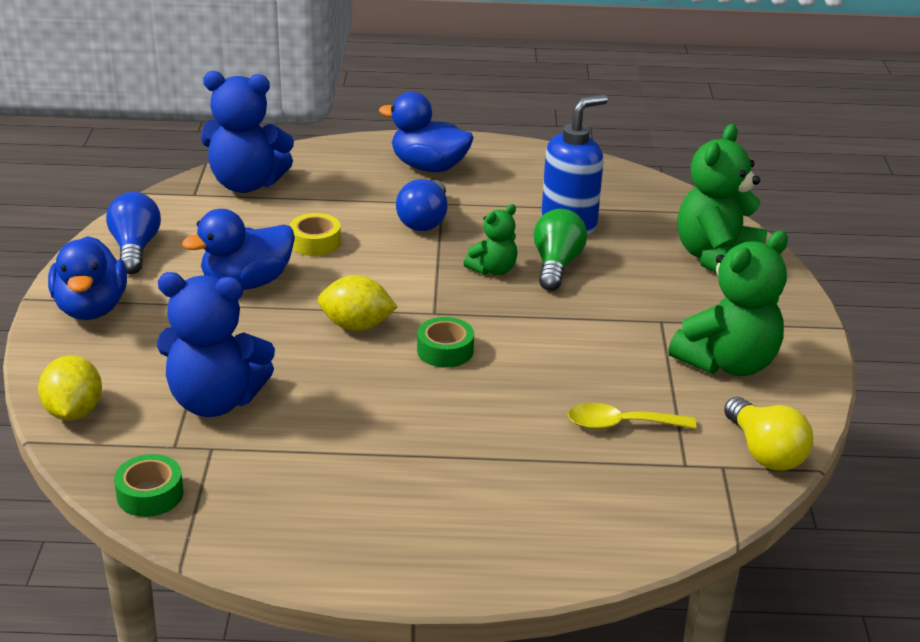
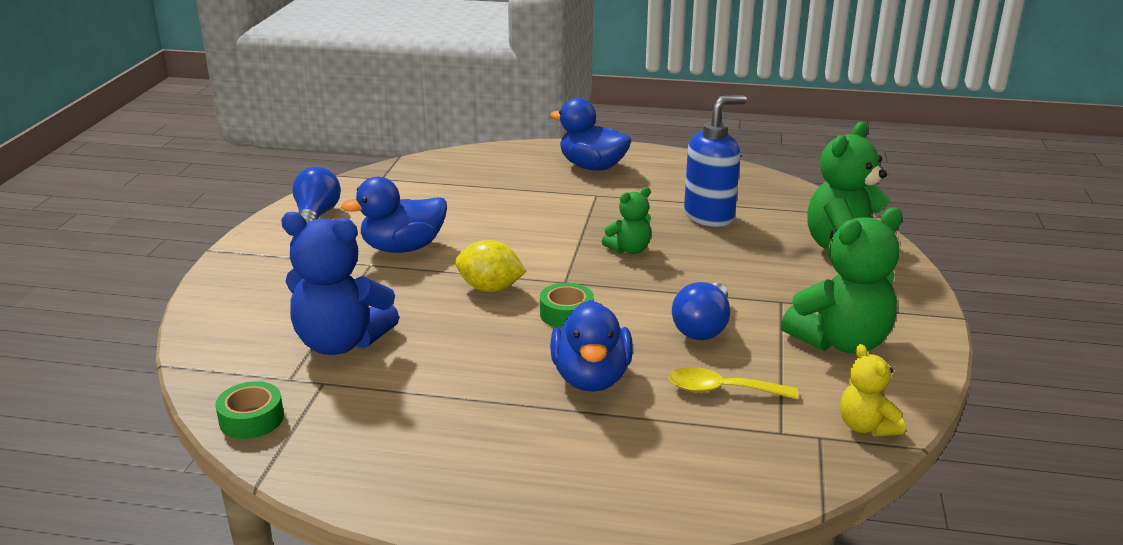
camera: 10 degrees right, 5 degrees down
yellow lemon [38,355,102,421] -> none
blue duck [48,236,127,320] -> blue duck moved to [550,300,633,392]
blue teddy bear [201,71,294,193] -> none
yellow tape [289,213,341,256] -> none
blue light bulb [396,179,448,231] -> blue light bulb moved to [672,282,730,340]
green light bulb [534,209,587,291] -> none
yellow light bulb [724,397,813,471] -> yellow teddy bear [840,344,905,437]

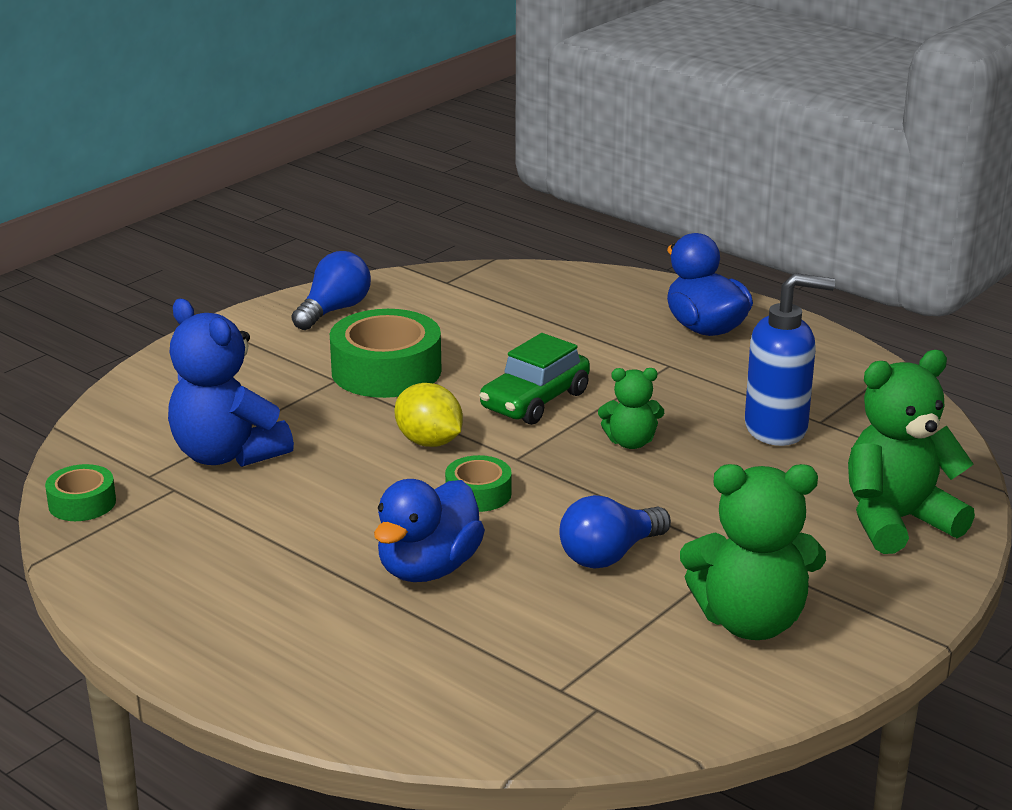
camera: 30 degrees right, 0 degrees up
blue duck [341,177,447,253] -> green tape [330,309,442,398]
yellow spoon [669,367,798,399] -> none
yellow teddy bear [840,344,905,437] -> none
none -> green car [479,333,590,425]

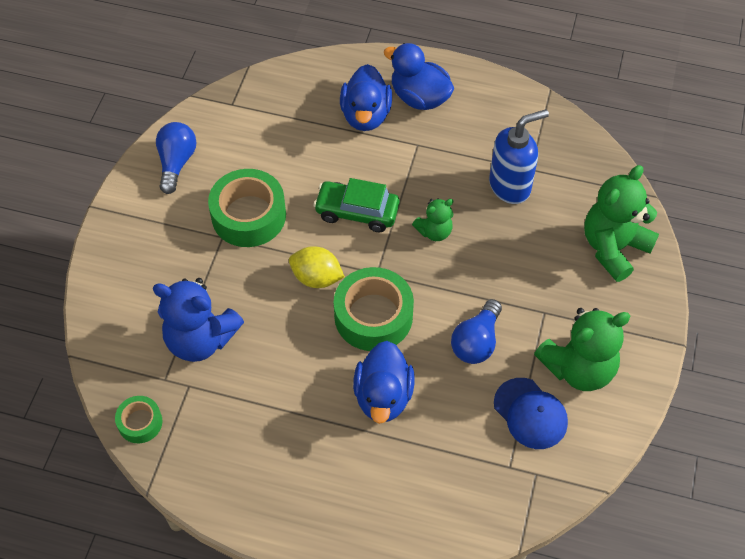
camera: 25 degrees left, 30 degrees up
green tape [445,455,512,512] -> green tape [334,267,414,351], size x1.88
green car [479,333,590,425] -> green car turned 90 degrees clockwise [313,178,400,233]
none -> blue duck [340,64,392,131]
none -> blue cap [494,378,568,449]

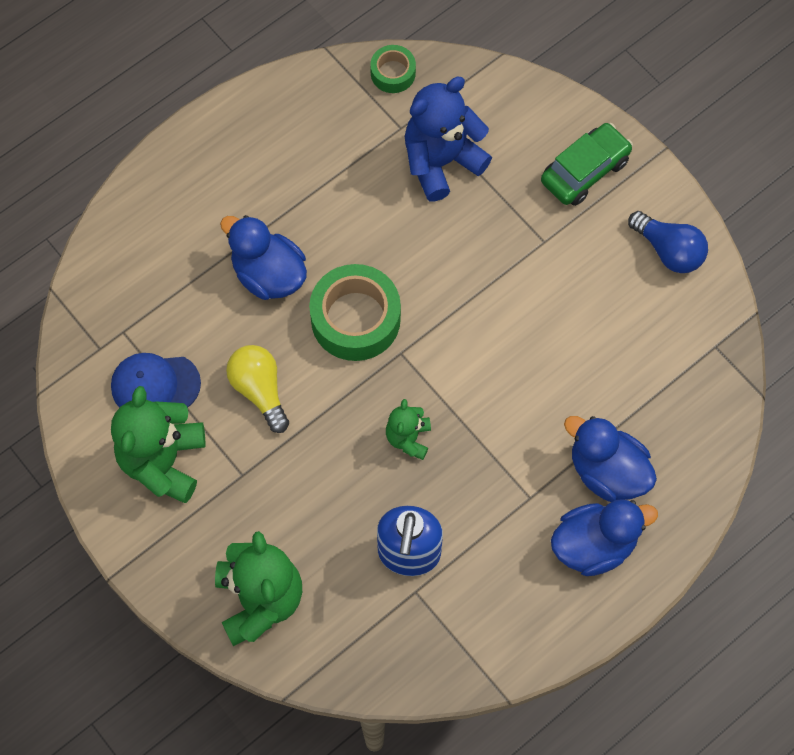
camera: 125 degrees right, 10 degrees up
green tape [208,169,286,247] -> none
yellow lemon [289,246,345,288] -> none
green car [313,178,400,233] -> green car moved to [541,123,633,206]
blue light bulb [451,299,502,364] -> yellow light bulb [226,345,289,433]

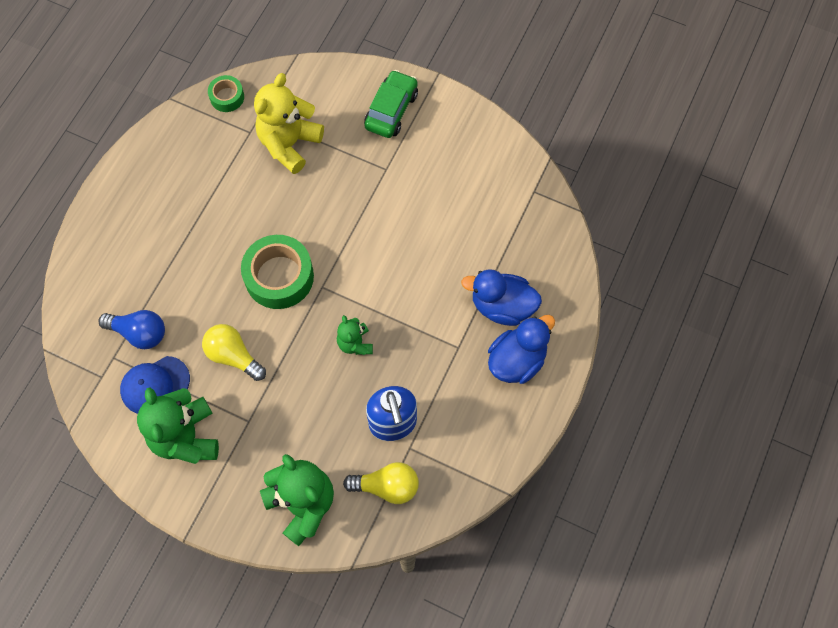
camera: 25 degrees left, 0 degrees up
blue duck [220,215,307,300] -> none
blue teddy bear [405,77,492,202] -> yellow teddy bear [254,73,324,174]
blue light bulb [628,211,708,273] -> blue light bulb moved to [99,310,165,349]
none -> yellow light bulb [343,462,419,504]

